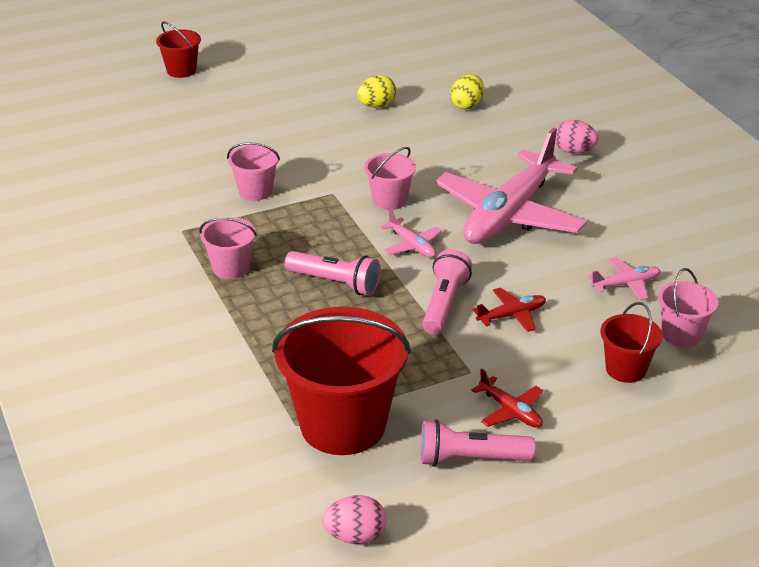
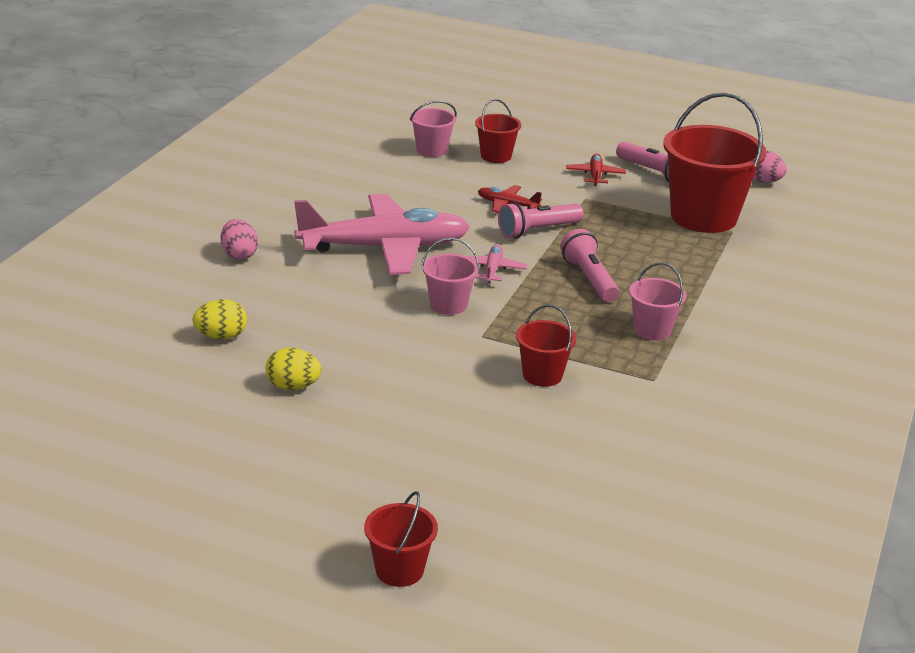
camera: 135 degrees left, 5 degrees down
pink bucket [227,142,280,201] -> red bucket [516,305,576,387]
pink plane [588,257,661,300] -> none

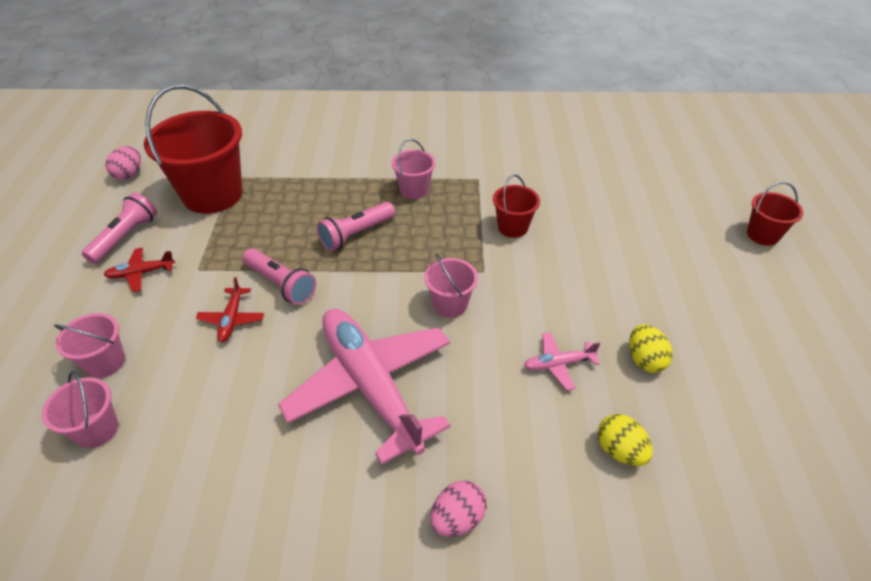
camera: 110 degrees left, 15 degrees up
pink plane [466,244,527,283] -> pink plane moved to [524,332,600,391]
red bucket [475,99,521,163] -> pink bucket [54,313,125,378]

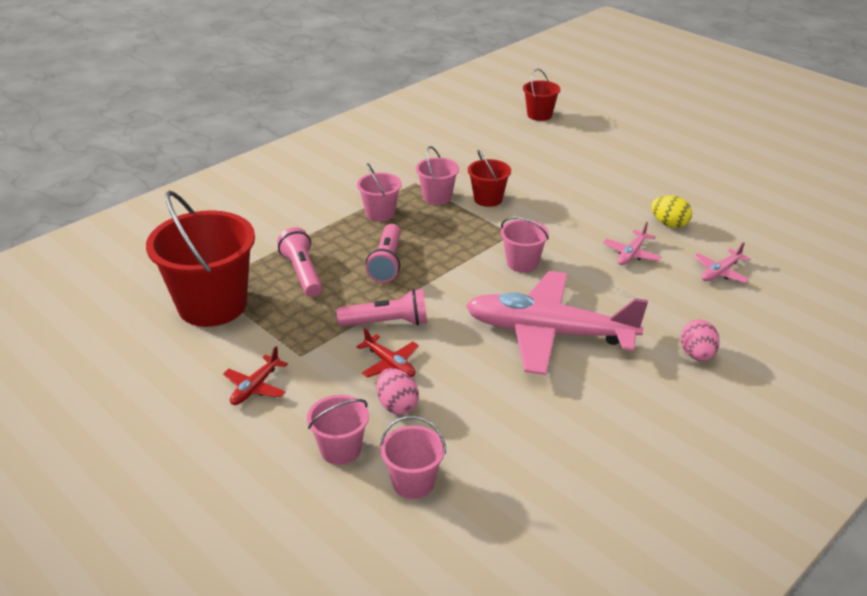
camera: 45 degrees left, 10 degrees down
pink flashlight [82,192,157,264] -> pink flashlight moved to [277,227,322,297]
pink egg [106,146,141,180] -> pink egg moved to [376,368,419,415]
yellow egg [598,414,653,466] -> pink plane [694,242,750,283]
red bucket [747,182,803,246] -> red bucket moved to [523,69,561,121]
none -> pink bucket [416,146,459,205]

